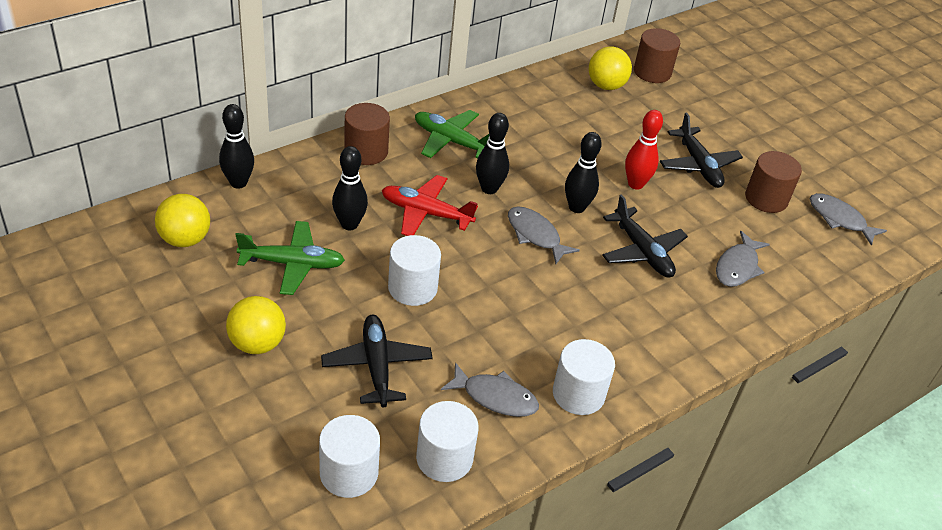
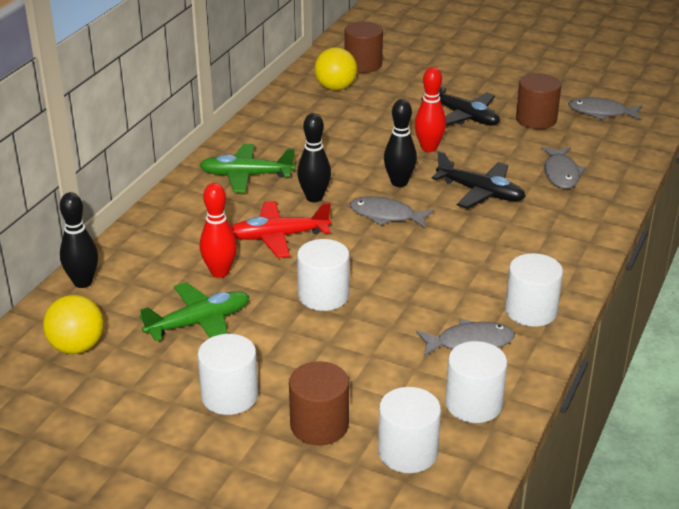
camera: 25 degrees left, 10 degrees down
yellow ball [226,296,286,354] -> white cylinder [197,334,258,415]
black plane [321,315,433,408] -> none
black bowling pin [332,146,368,230] -> red bowling pin [200,183,237,278]
brown cylinder [344,103,390,165] -> brown cylinder moved to [289,361,349,445]

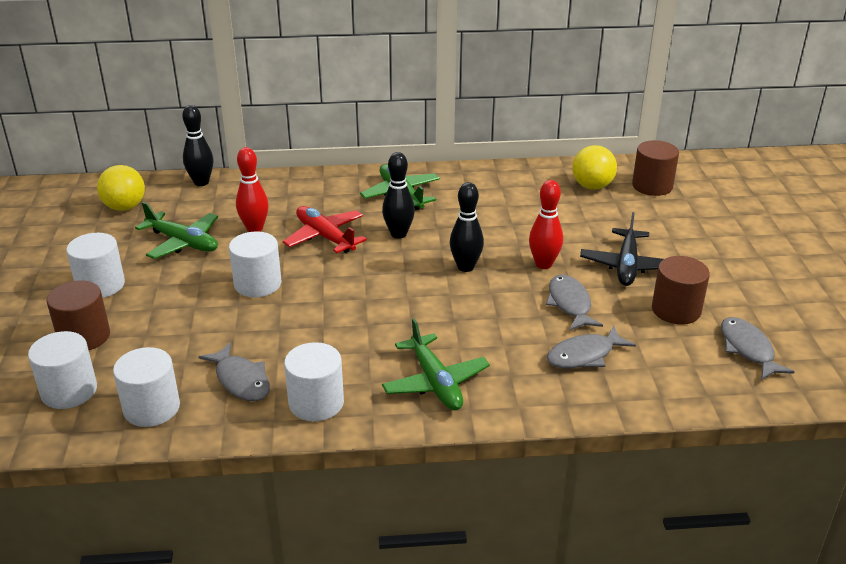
camera: 60 degrees right, 0 degrees up
grey fish [350,196,434,228] -> grey fish moved to [546,275,603,331]
black plane [432,151,526,209] -> none
none -> green plane [382,318,490,410]

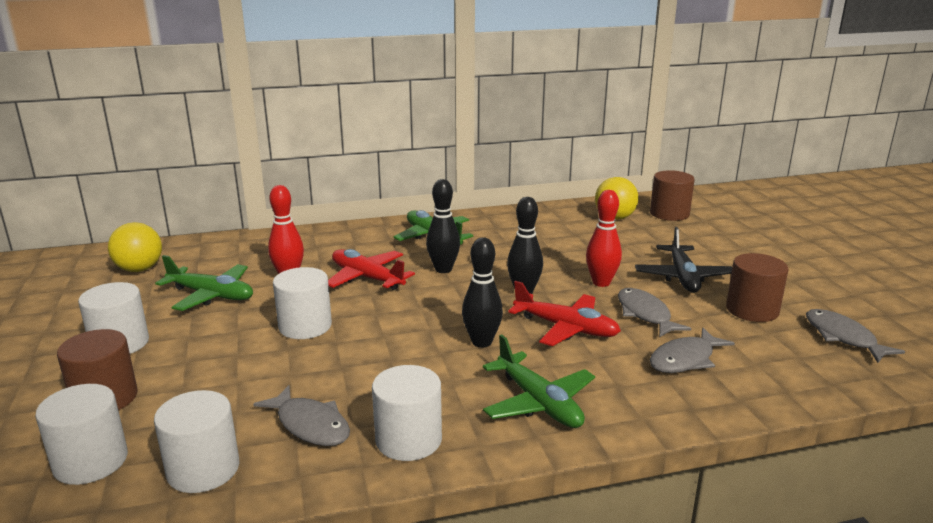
camera: 10 degrees left, 10 degrees down
black bowling pin [182,105,214,186] -> black bowling pin moved to [462,237,503,348]
none -> red plane [508,281,621,346]

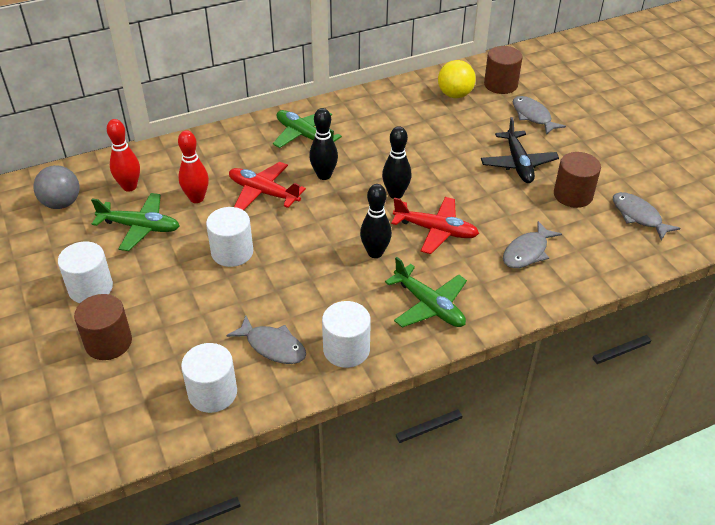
camera: 10 degrees left, 20 degrees up
white cylinder [35,384,128,485] -> none
yellow ball [108,222,162,272] -> grey ball [34,165,80,209]
red bowling pin [586,190,622,287] -> red bowling pin moved to [107,119,140,192]
grey fish [618,288,692,337] -> grey fish moved to [513,96,566,135]

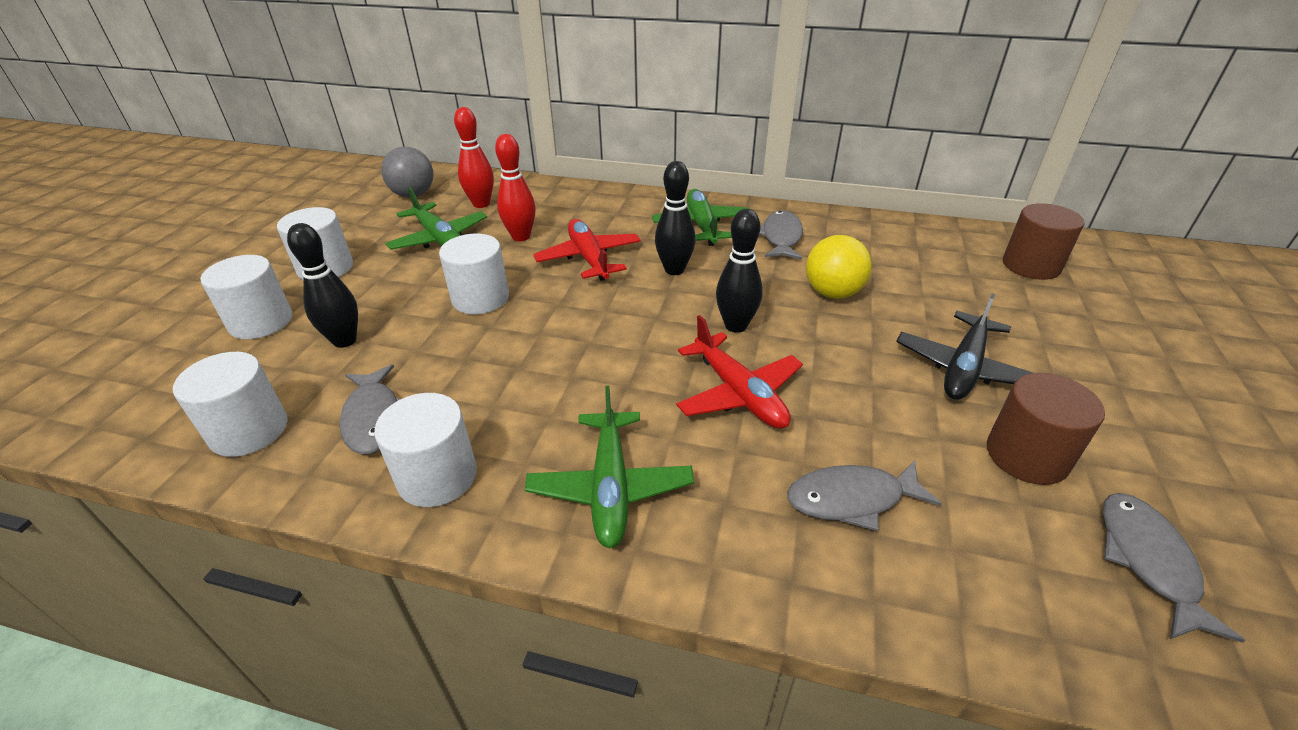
camera: 40 degrees right, 5 degrees down
brown cylinder [74,294,132,360] -> white cylinder [200,255,292,339]
black bowling pin [360,184,392,258] -> black bowling pin moved to [287,223,358,348]
yellow ball [438,60,476,98] -> yellow ball moved to [806,235,872,299]
grey fish [513,96,566,135] -> grey fish moved to [759,211,803,260]

